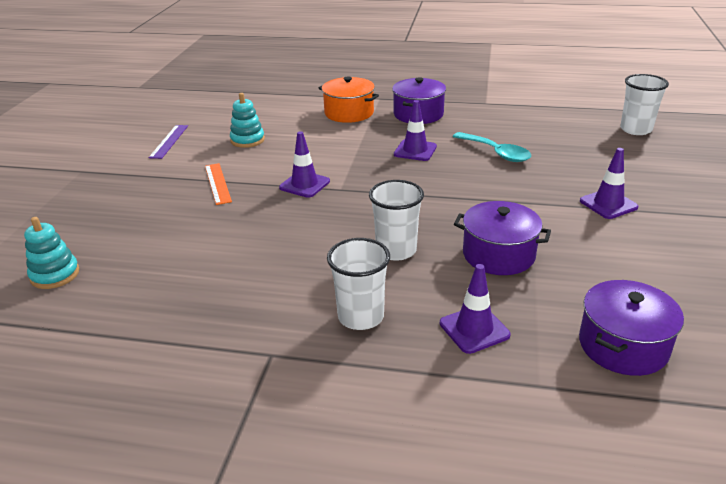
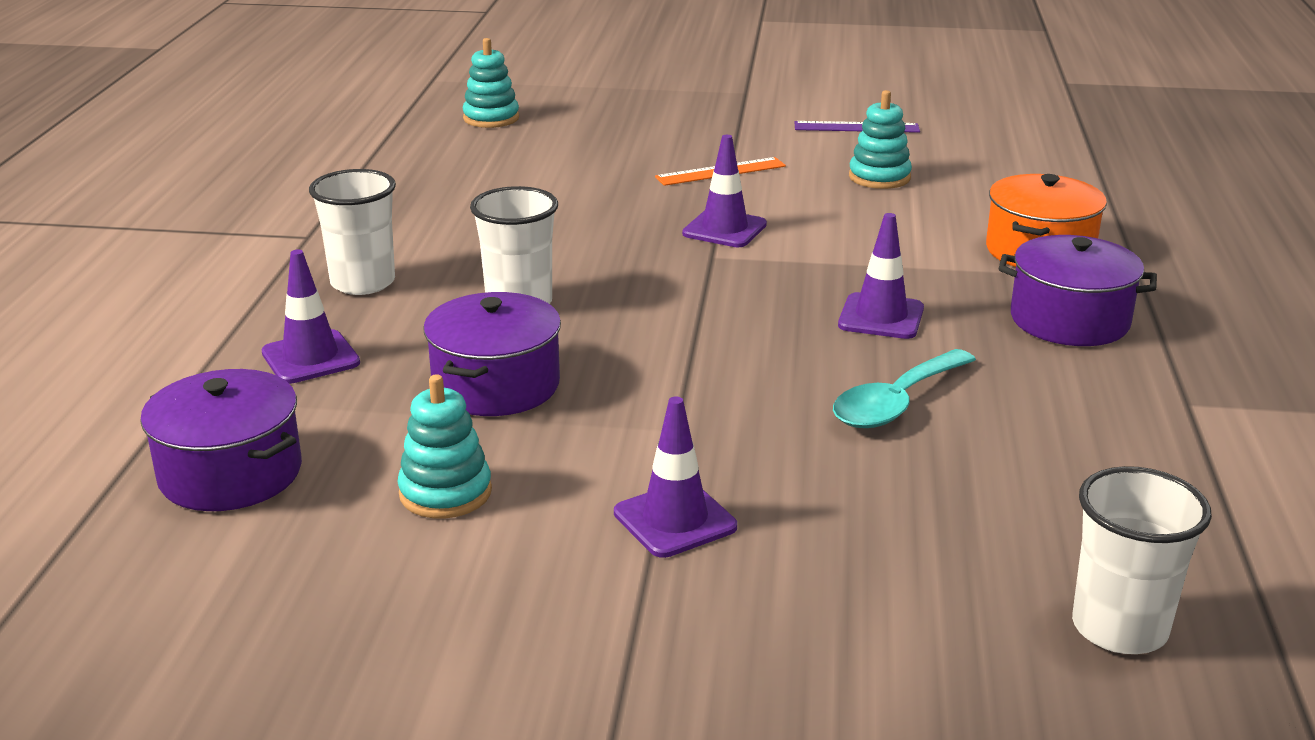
camera: 85 degrees right, 5 degrees down
none -> turquoise stacking toy [398,374,492,518]

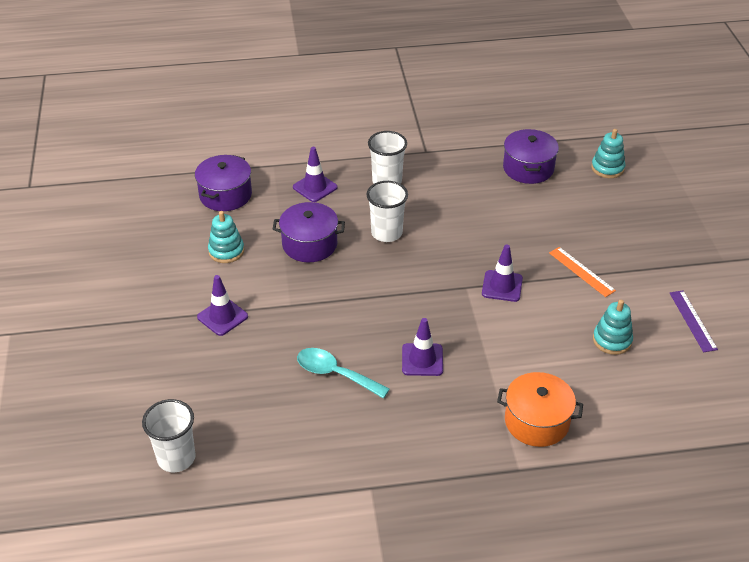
camera: 75 degrees right, 15 degrees up
purple pot [999,235,1157,346] -> purple pot moved to [503,129,559,184]

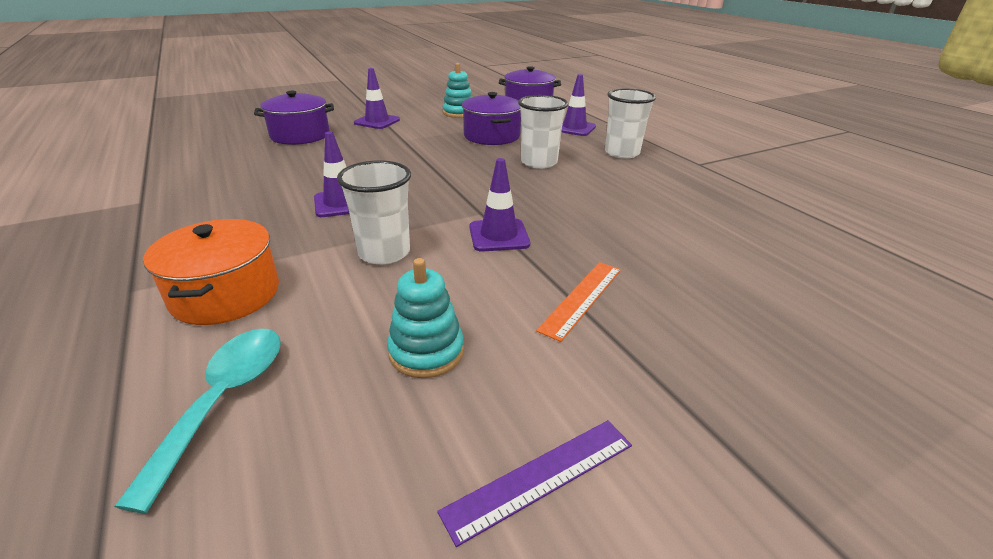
camera: 70 degrees right, 10 degrees down
white cup [142,399,196,472] -> white cup moved to [337,160,411,265]
turquoise spoon [297,348,390,399] -> turquoise spoon moved to [114,329,281,514]
purple pot [503,129,559,184] -> purple pot moved to [254,91,334,145]
turquoise stacking toy [591,129,625,178] -> none

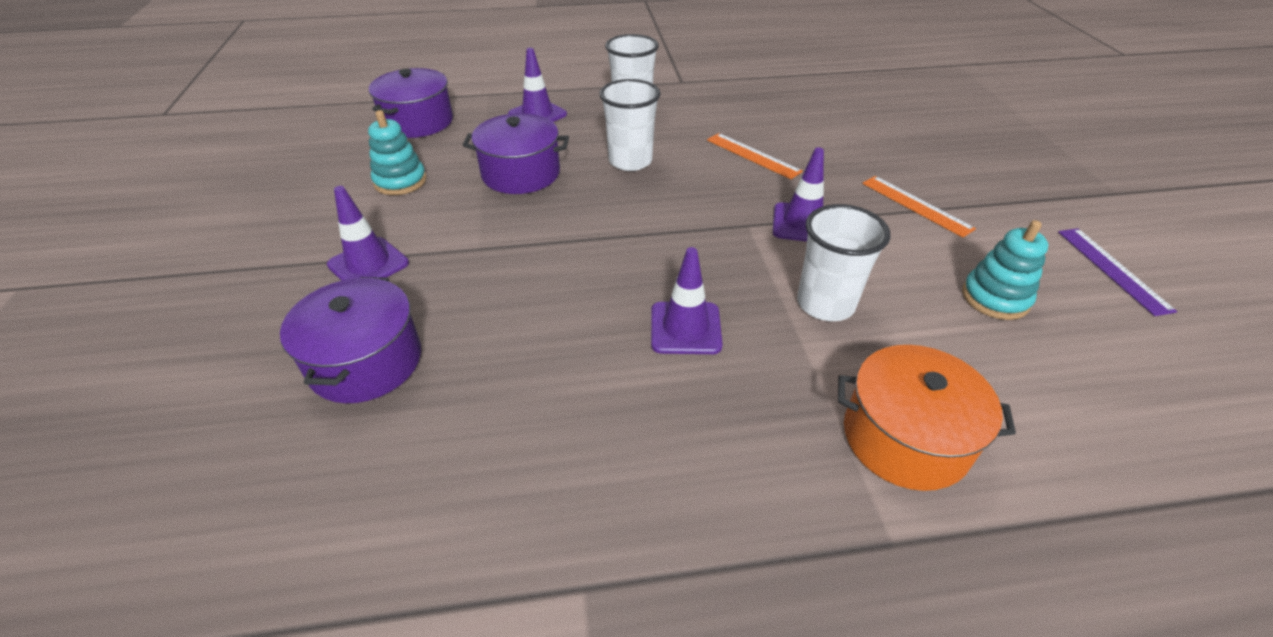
camera: 70 degrees left, 10 degrees up
turquoise spoon [114,329,281,514] -> none
none -> orange ruler [707,133,803,179]

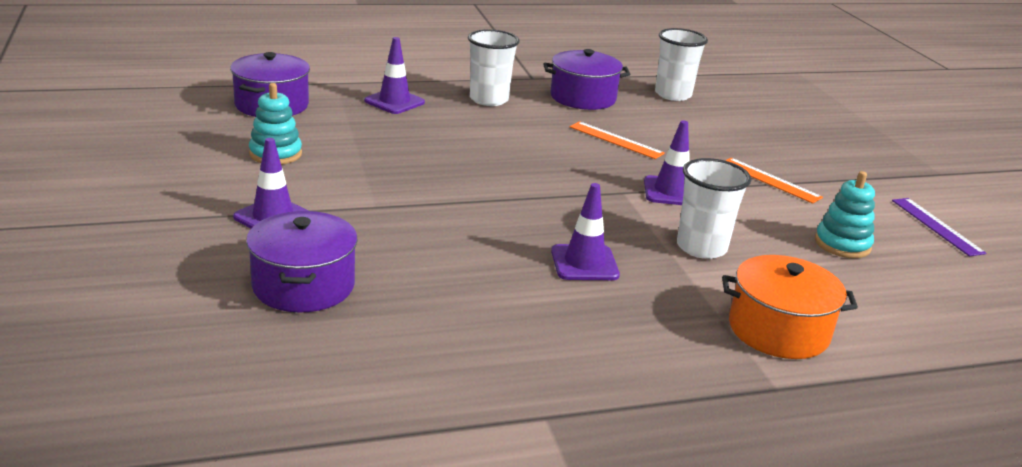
camera: 10 degrees left, 15 degrees down
purple pot [463,113,569,194] -> purple pot moved to [543,49,630,110]
white cup [599,79,660,171] -> white cup moved to [655,28,708,101]

